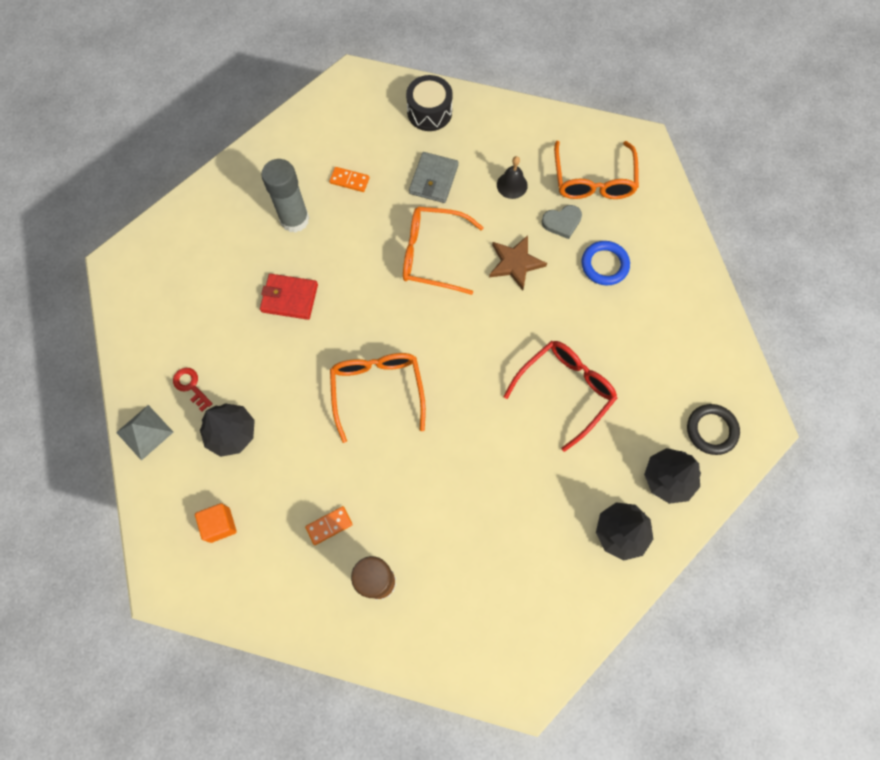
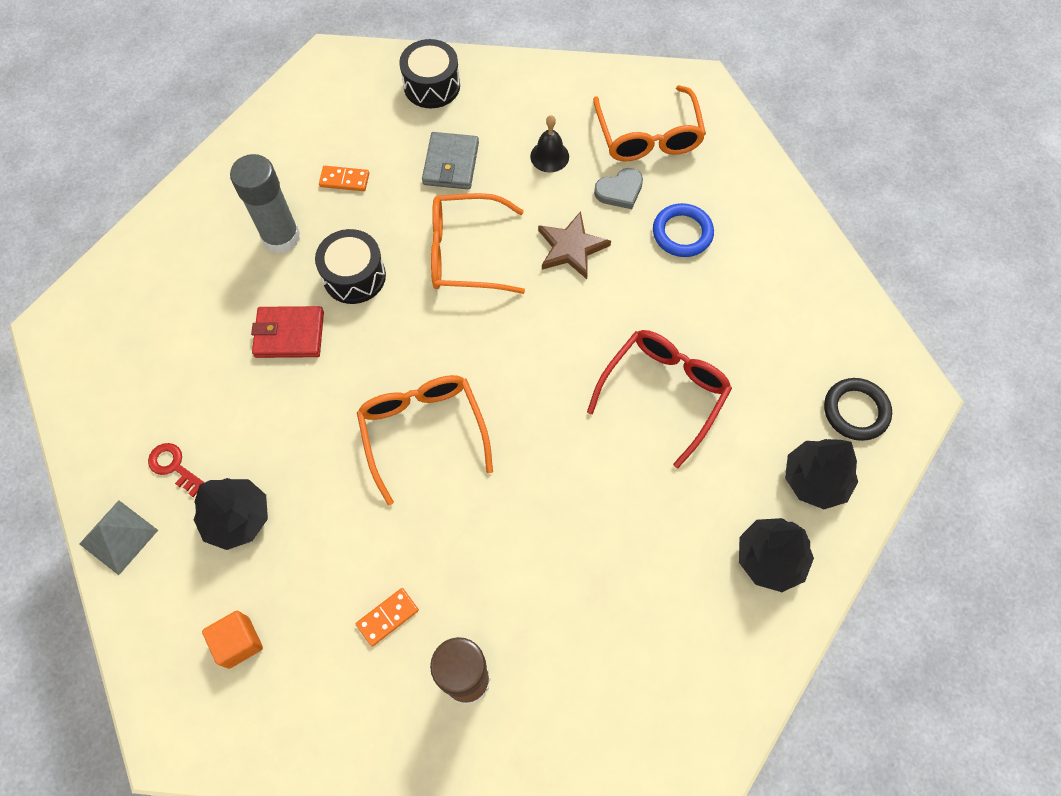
camera: 10 degrees left, 5 degrees down
none -> black drum [315,229,386,304]

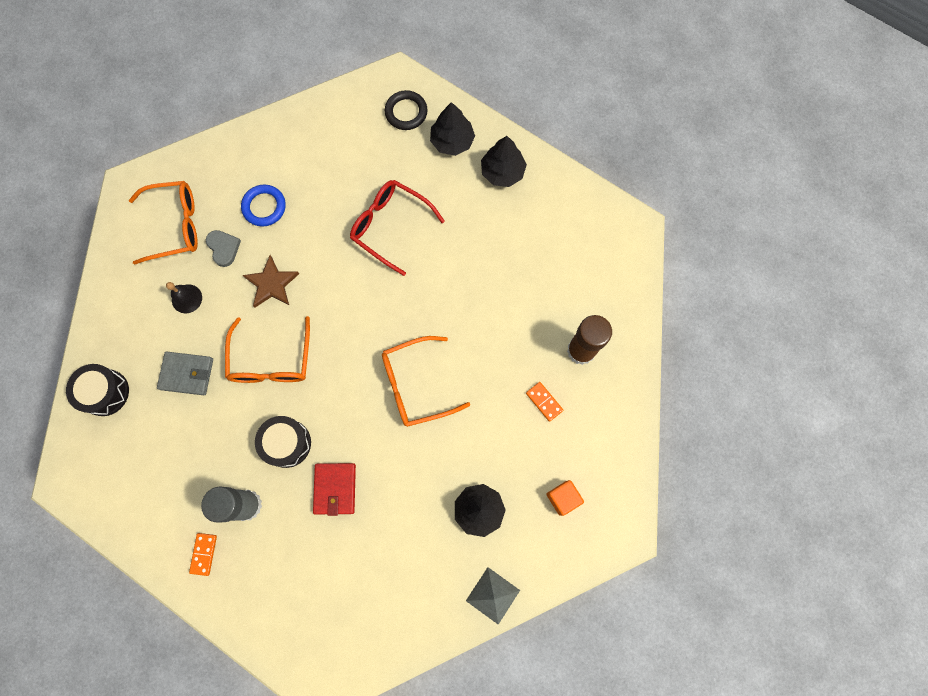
camera: 90 degrees left, 10 degrees up
red key [148,443,205,497] -> none
orange domino [319,166,369,191] -> orange domino moved to [189,533,217,576]

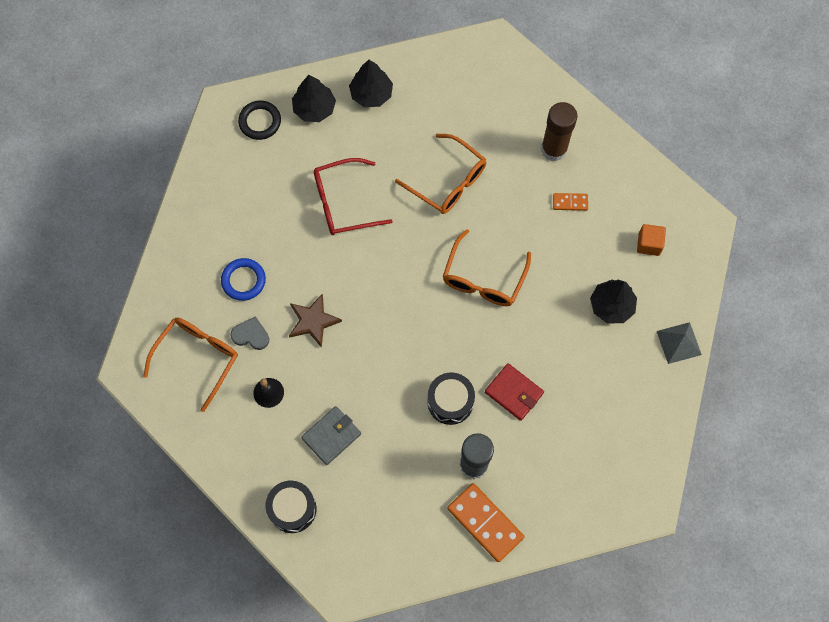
camera: 50 degrees left, 5 degrees down
orange domino [189,533,217,576] -> orange domino [447,483,524,562], size x1.97
orange glasses [225,316,310,383] -> orange glasses moved to [395,134,486,214]

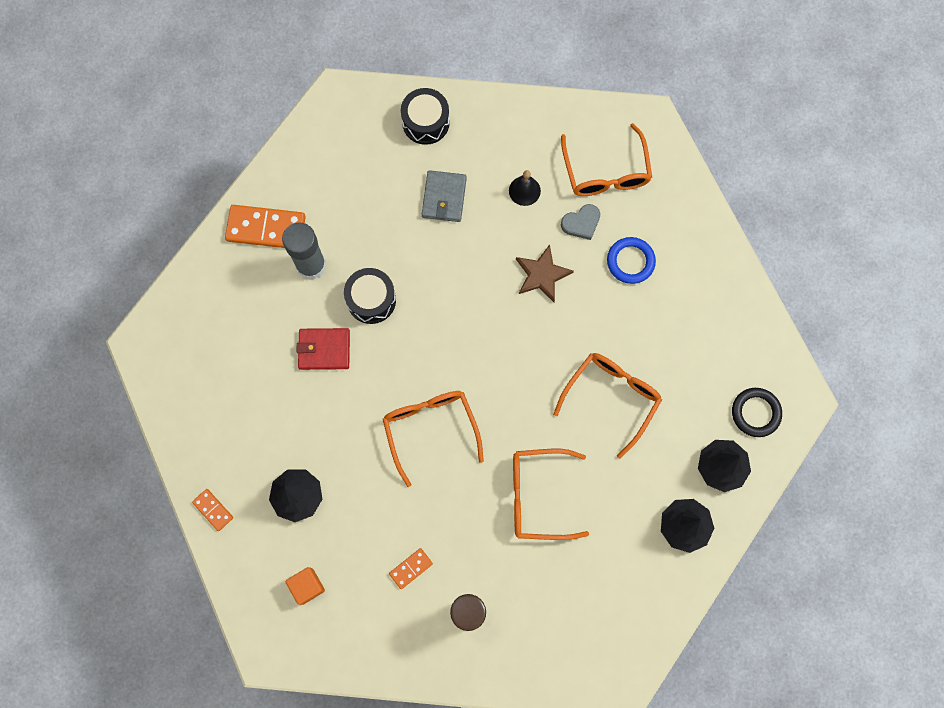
camera: 140 degrees right, 5 degrees up
red glasses [314,158,393,235] -> orange glasses [553,353,662,459]
grey pyramid [657,322,702,364] -> orange domino [192,489,233,531]

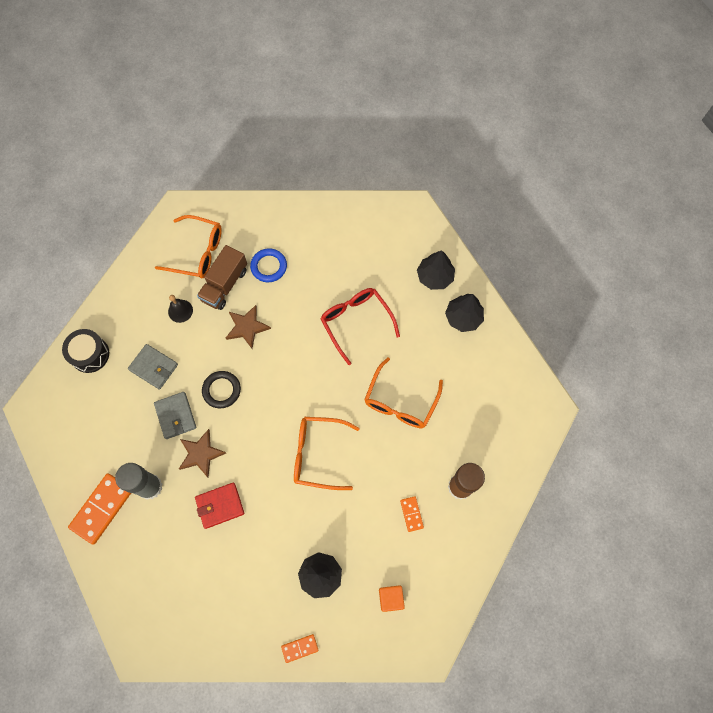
camera: 65 degrees left, 5 degrees down
red wallet [296,328,350,370] -> red wallet turned 45 degrees clockwise [195,482,244,529]
black drum [344,268,396,324] -> brown star [179,429,226,477]
orange glasses [553,353,662,459] -> red glasses [321,288,400,365]
grey heart [561,204,600,240] -> brown truck [197,245,247,310]
black ring [732,388,782,437] -> black ring moved to [202,371,241,408]
none -> grey wallet [154,392,196,439]

